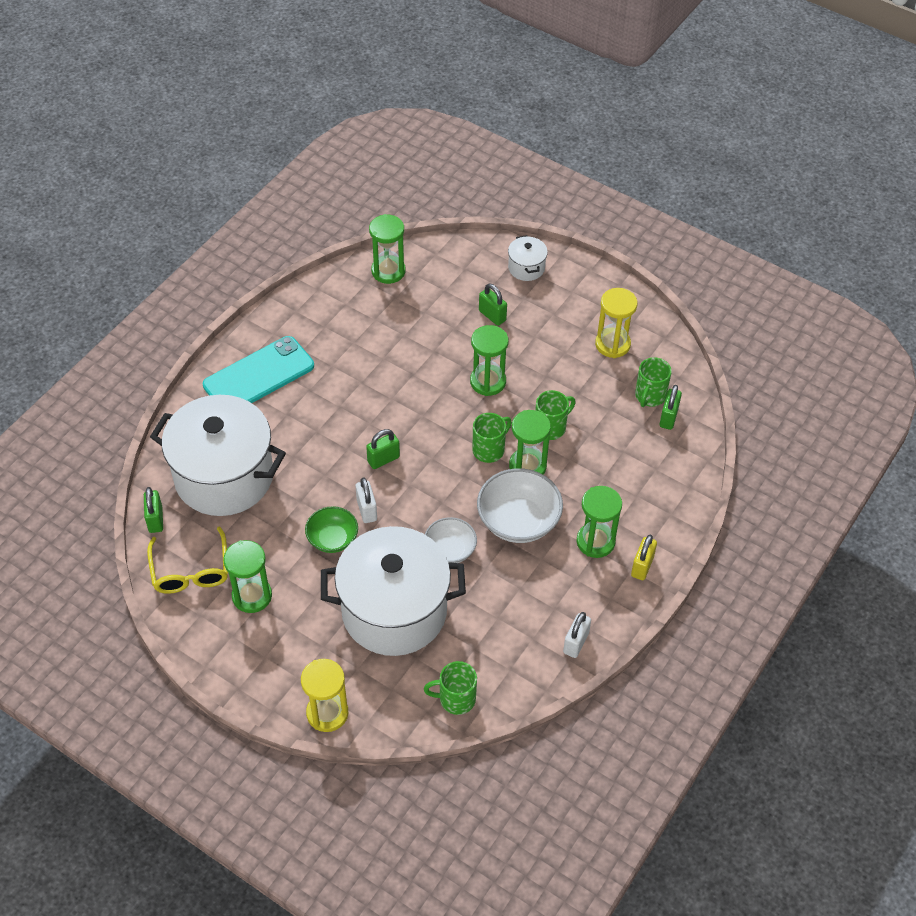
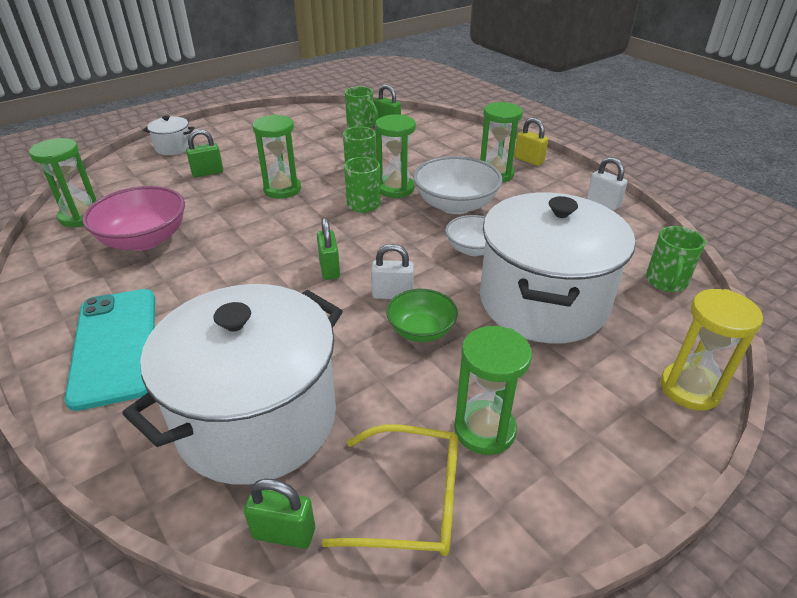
camera: 70 degrees left, 15 degrees down
yellow hourglass [595,288,638,358] -> none
none -> pink bowl [82,186,185,251]

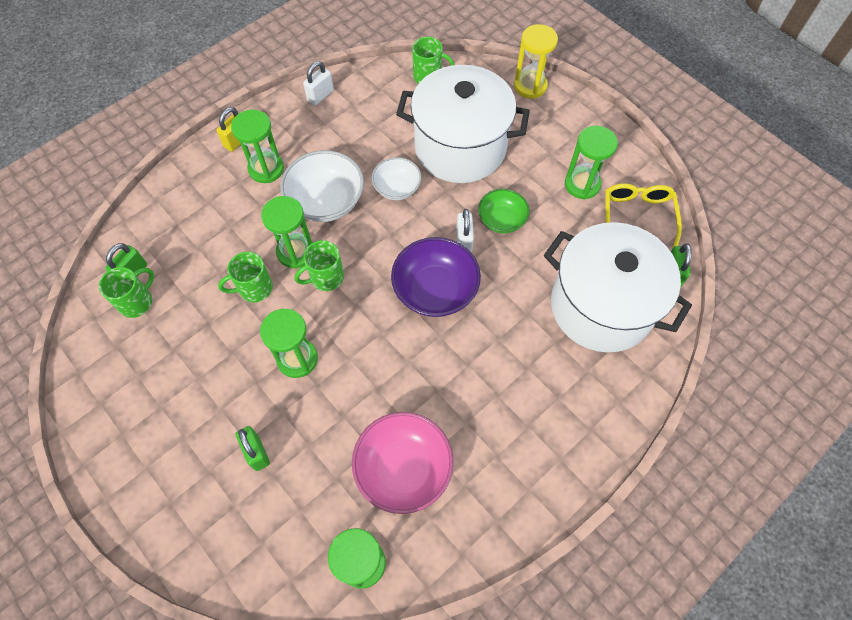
camera: 95 degrees left, 25 degrees up
turquoise phone [65,289,155,411] -> none
white pot [143,115,195,155] -> none
green padlock [317,218,340,280] -> purple bowl [391,237,481,317]

